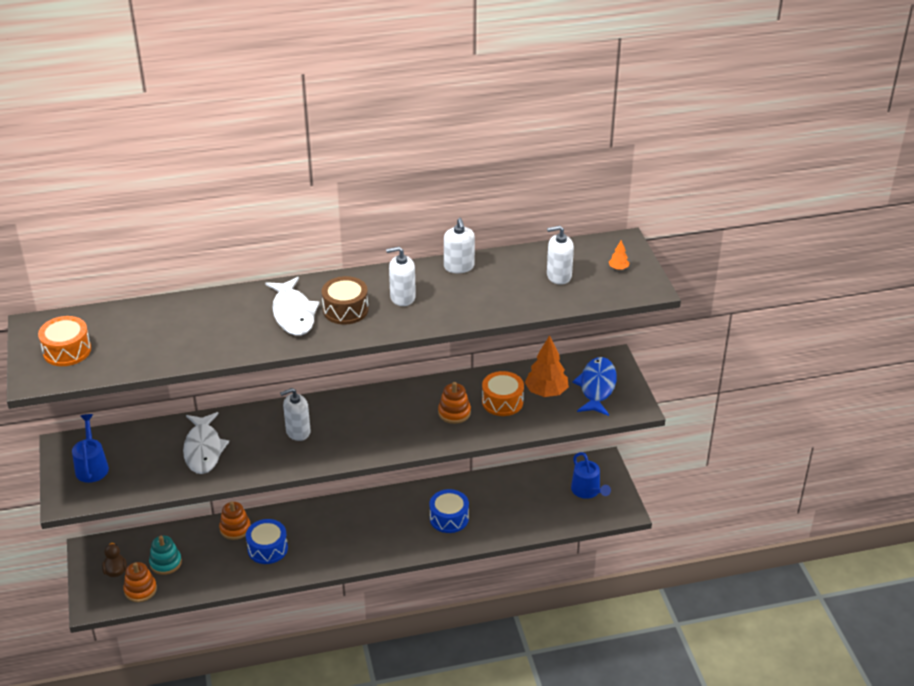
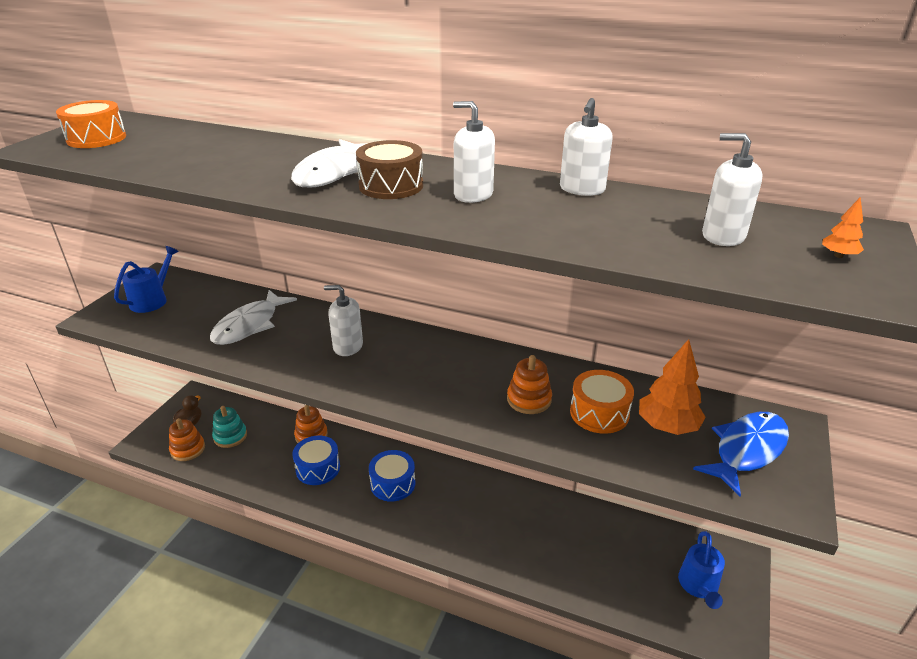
camera: 35 degrees right, 5 degrees down
blue drum [429,489,469,533] -> blue drum moved to [369,450,416,502]

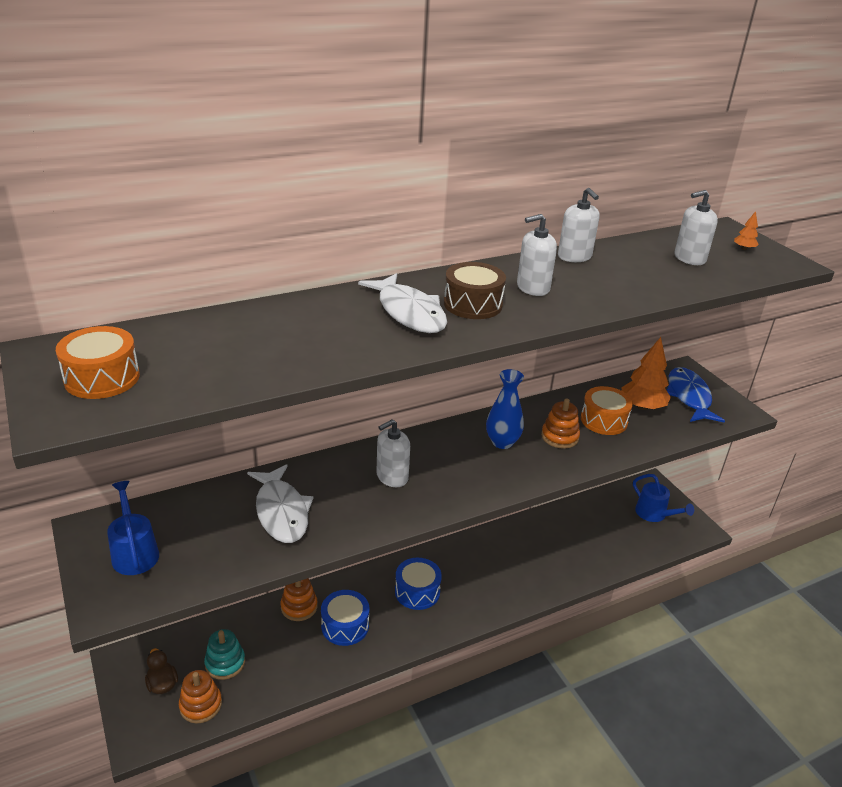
camera: 50 degrees left, 0 degrees up
none -> blue vase [486,369,524,449]

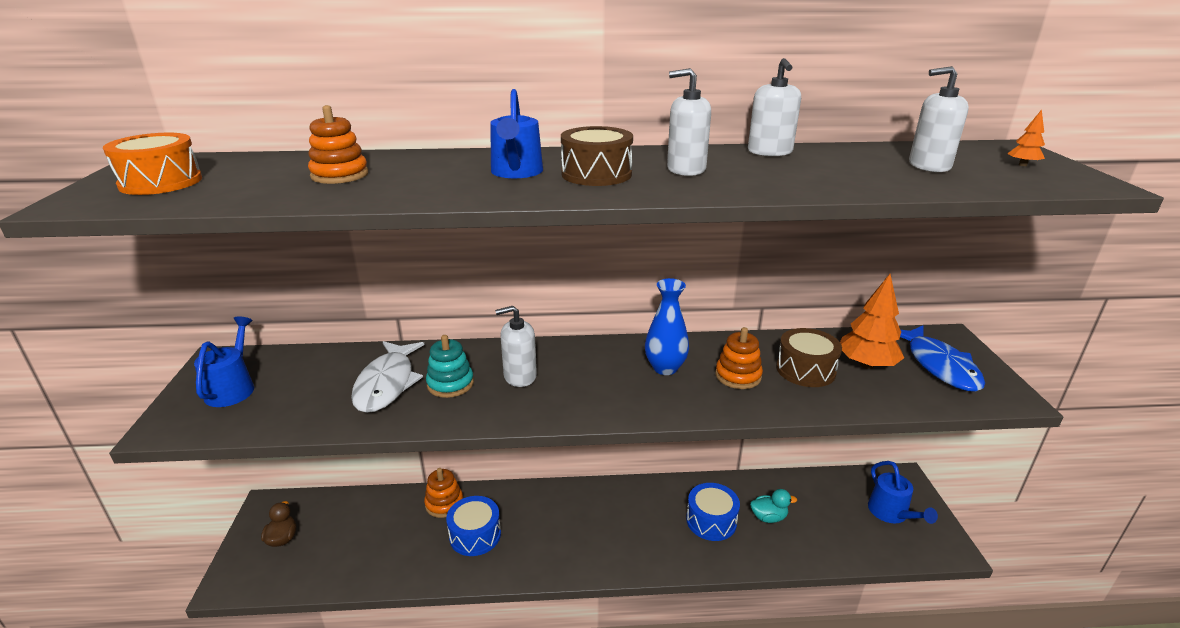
camera: 25 degrees right, 5 degrees down
orange stacking toy [179,670,222,724] -> orange stacking toy moved to [308,105,368,184]
turquoise stacking toy [204,629,245,680] -> turquoise stacking toy moved to [426,335,474,398]
white fish [358,273,447,333] -> blue watering can [490,89,543,178]
blue drum [395,558,442,610] -> blue drum moved to [686,483,740,541]
orange drum [581,386,633,435] -> brown drum [776,328,842,387]
blue fish [667,367,725,423] -> blue fish turned 150 degrees clockwise [900,325,985,392]
none -> turquoise duck [750,489,797,523]

